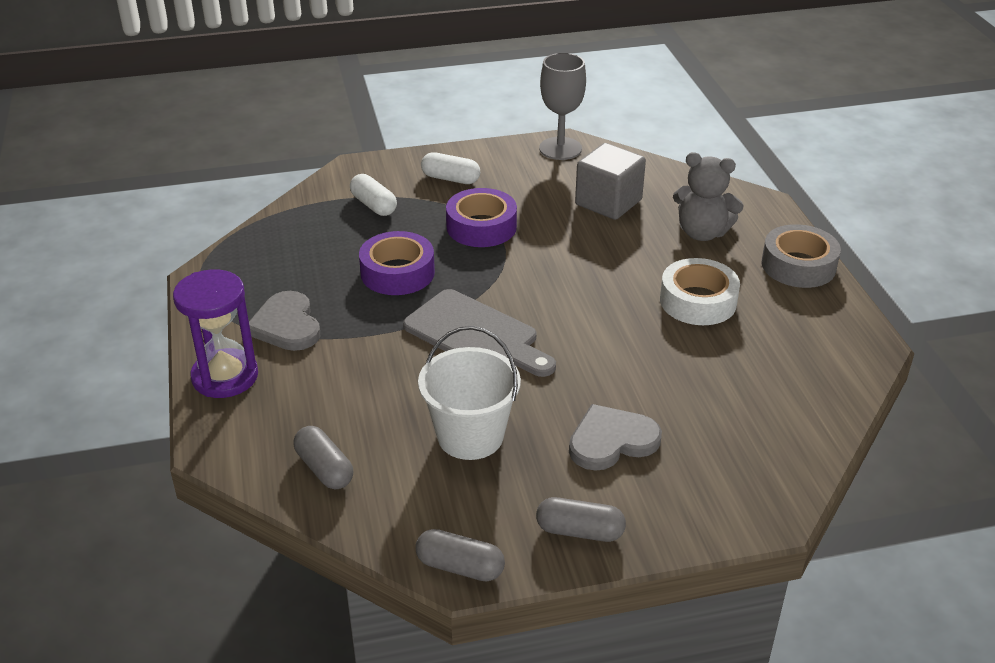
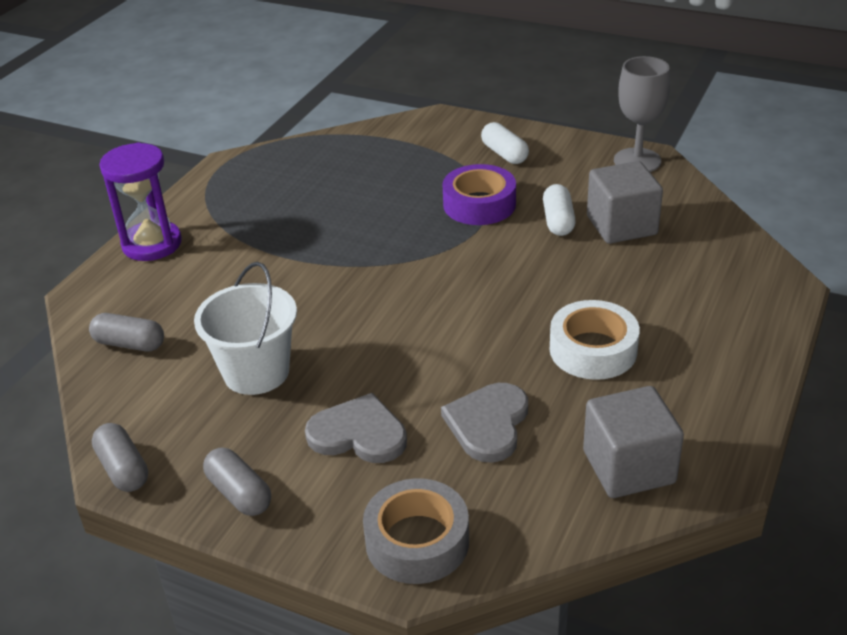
camera: 40 degrees right, 0 degrees up
grey heart [249,291,320,351] -> grey heart moved to [441,383,528,463]
grey capsule [294,426,353,489] -> grey capsule turned 75 degrees counterclockwise [89,313,164,352]
white capsule [350,174,397,216] -> white capsule moved to [543,184,576,236]
purple tape [359,231,435,295] -> none
grey cutting board [403,289,556,377] -> none
grey teddy bear [673,152,744,241] -> none
grey tape [762,224,841,288] -> grey tape moved to [363,478,469,584]
none -> grey cube [583,386,684,498]

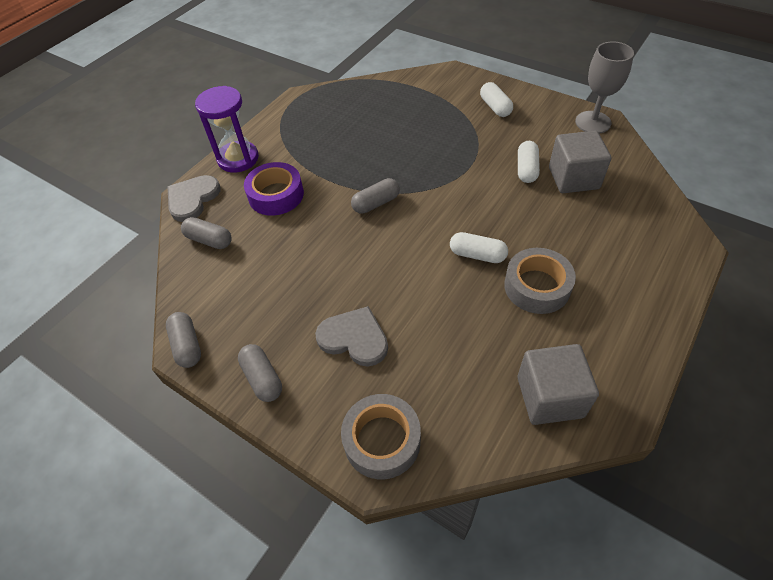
camera: 10 degrees right, 15 degrees up
white bucket [194,262,297,395] -> none
grey heart [441,383,528,463] -> grey heart moved to [167,175,221,222]
purple tape [443,164,516,225] -> purple tape moved to [244,162,304,216]
white tape [550,300,640,380] -> grey tape [504,248,576,314]
none -> grey capsule [351,178,400,214]
none -> white capsule [450,232,508,263]

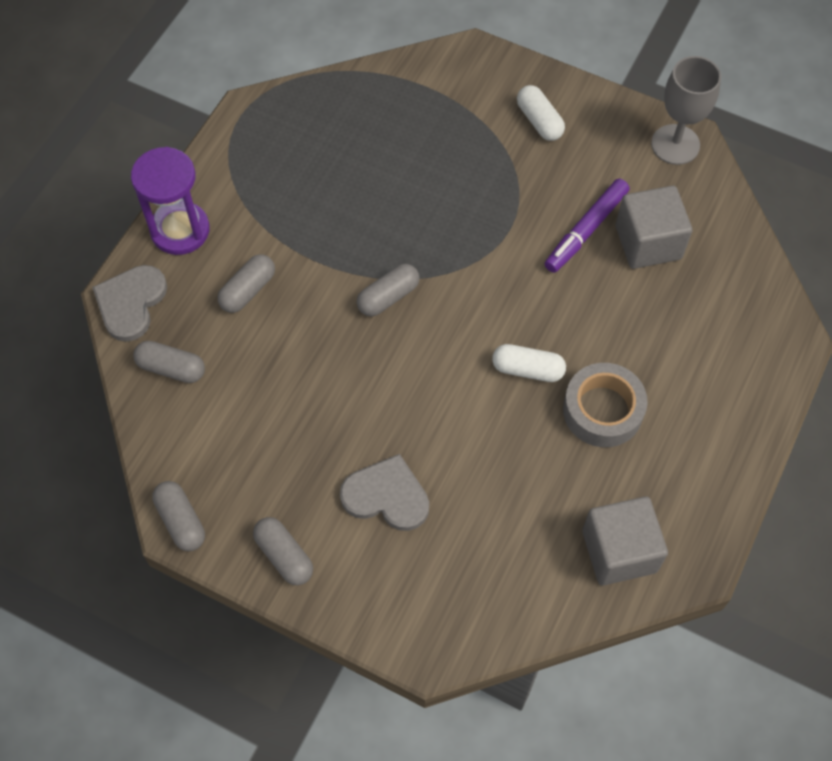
camera: 10 degrees left, 10 degrees up
purple tape [244,162,304,216] -> grey capsule [217,254,275,313]
grey tape [341,394,421,479] -> none
white capsule [518,141,540,183] -> purple marker [545,179,630,273]

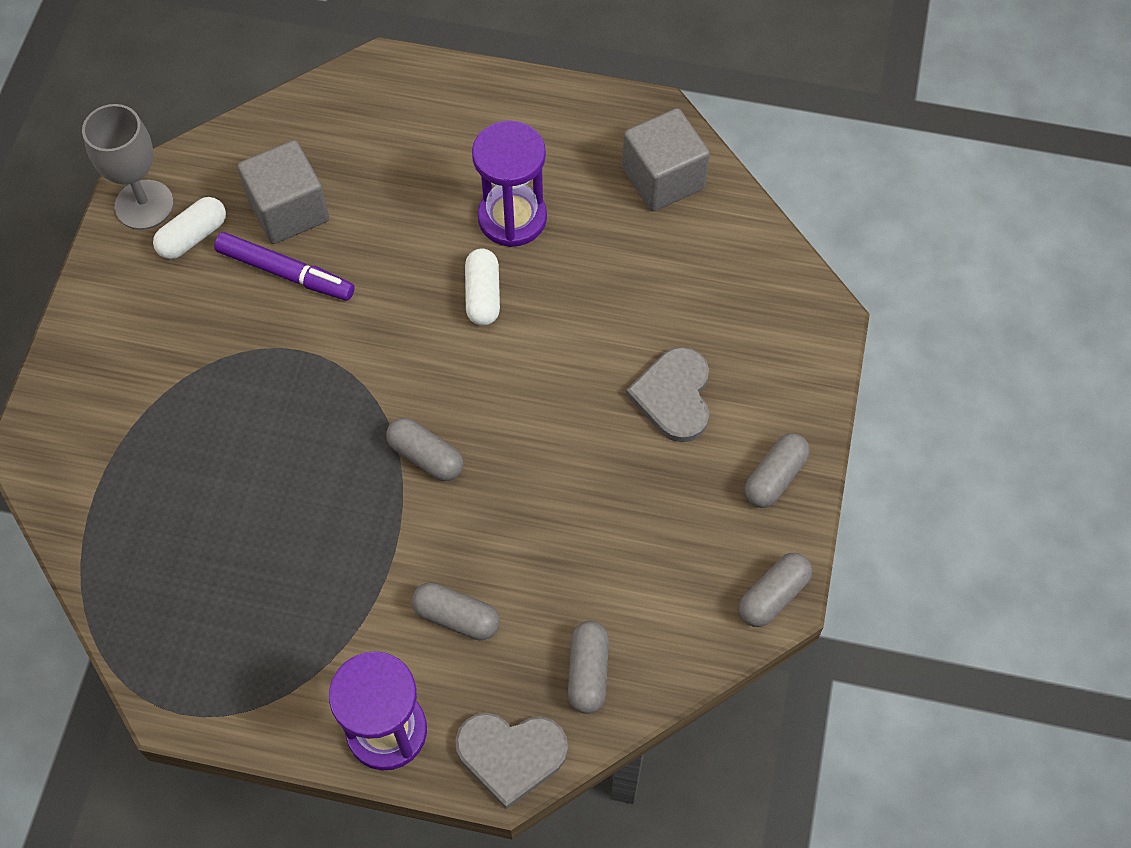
camera: 105 degrees left, 0 degrees up
white capsule [517,85,565,141] -> white capsule moved to [153,197,226,259]
grey tape [563,363,648,447] -> purple hourglass [472,121,547,247]

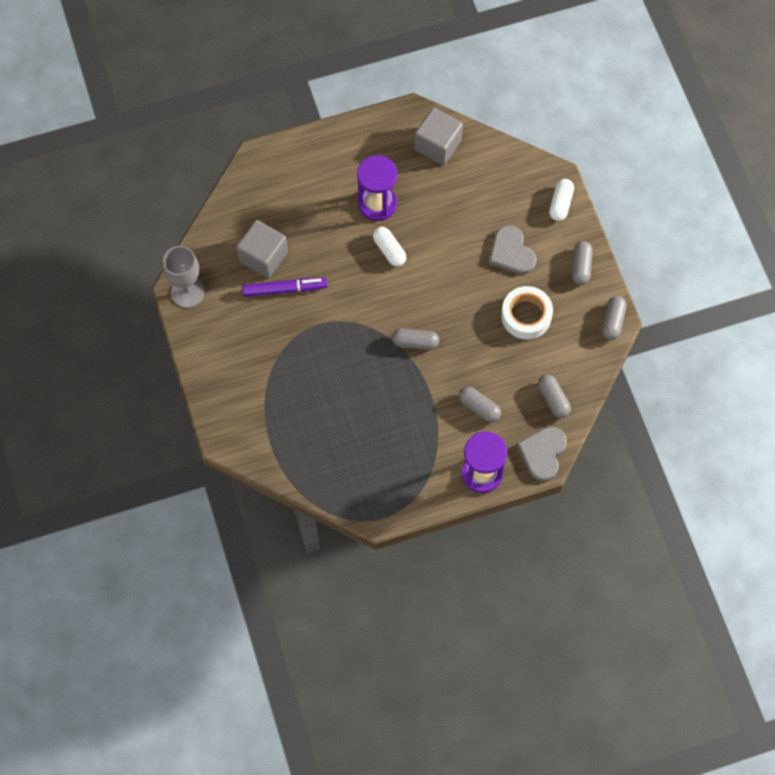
camera: 30 degrees left, 5 degrees up
white capsule [153,197,226,259] -> white capsule moved to [549,179,574,221]
grey capsule [412,582,500,640] -> grey capsule turned 45 degrees clockwise [458,386,501,422]
grey heart [455,713,568,809] -> grey heart turned 135 degrees clockwise [517,427,567,482]
none -> white tape [501,286,553,339]

